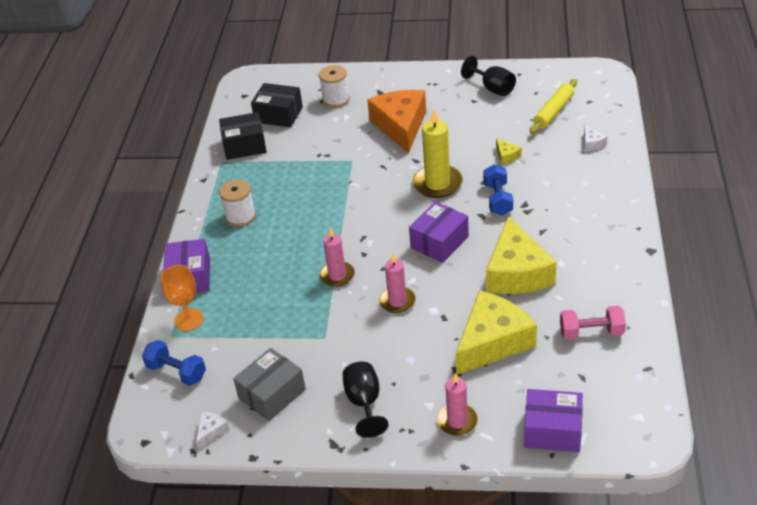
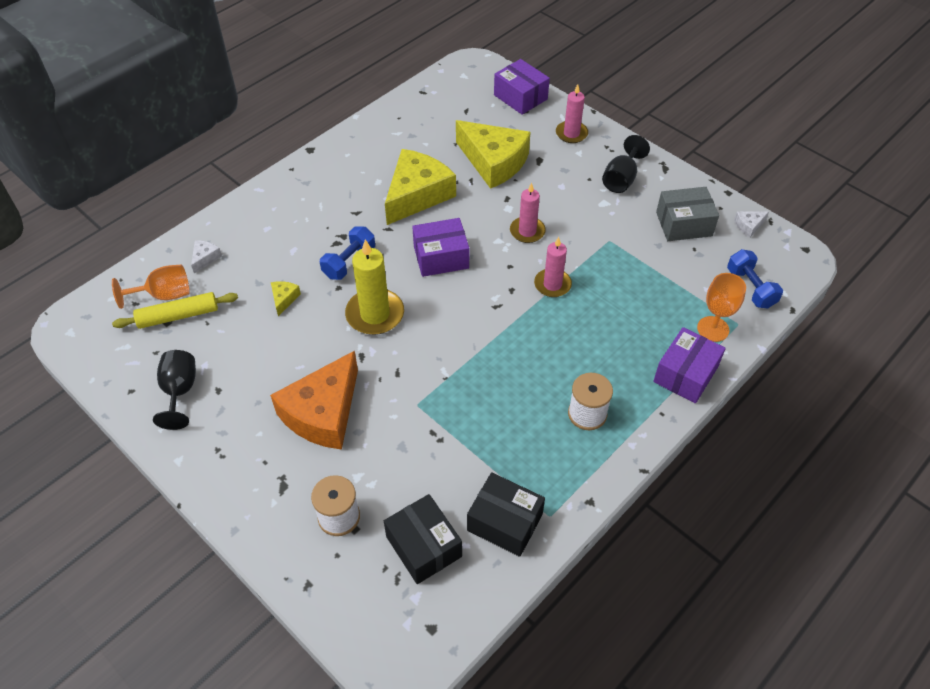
camera: 145 degrees left, 10 degrees up
yellow cheese [456,290,537,375] -> yellow cheese turned 135 degrees counterclockwise [456,120,531,189]
pink dumbbell [560,306,626,340] -> none
none -> orange goblet [112,265,190,309]

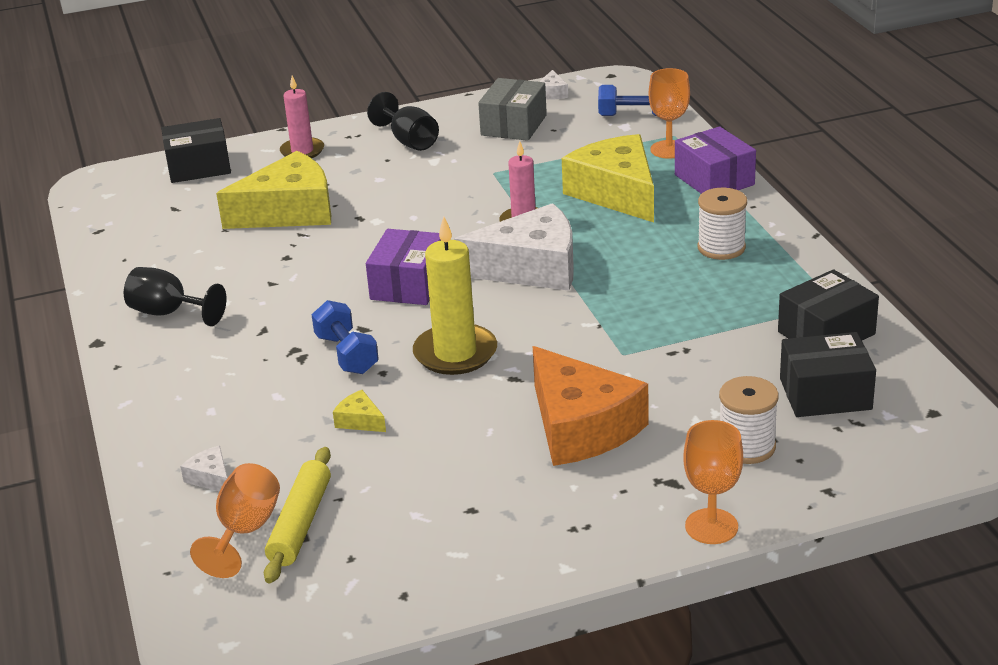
camera: 60 degrees left, 20 degrees down
black goblet [153,350,196,430] -> black goblet moved to [124,267,226,326]
yellow cheese [385,149,456,225] -> yellow cheese moved to [562,134,654,222]
purple box [494,59,550,115] -> black box [161,118,231,183]
pink candle [510,182,546,243] -> none
none -> white cheese [454,203,574,291]
none -> orange goblet [683,420,743,544]

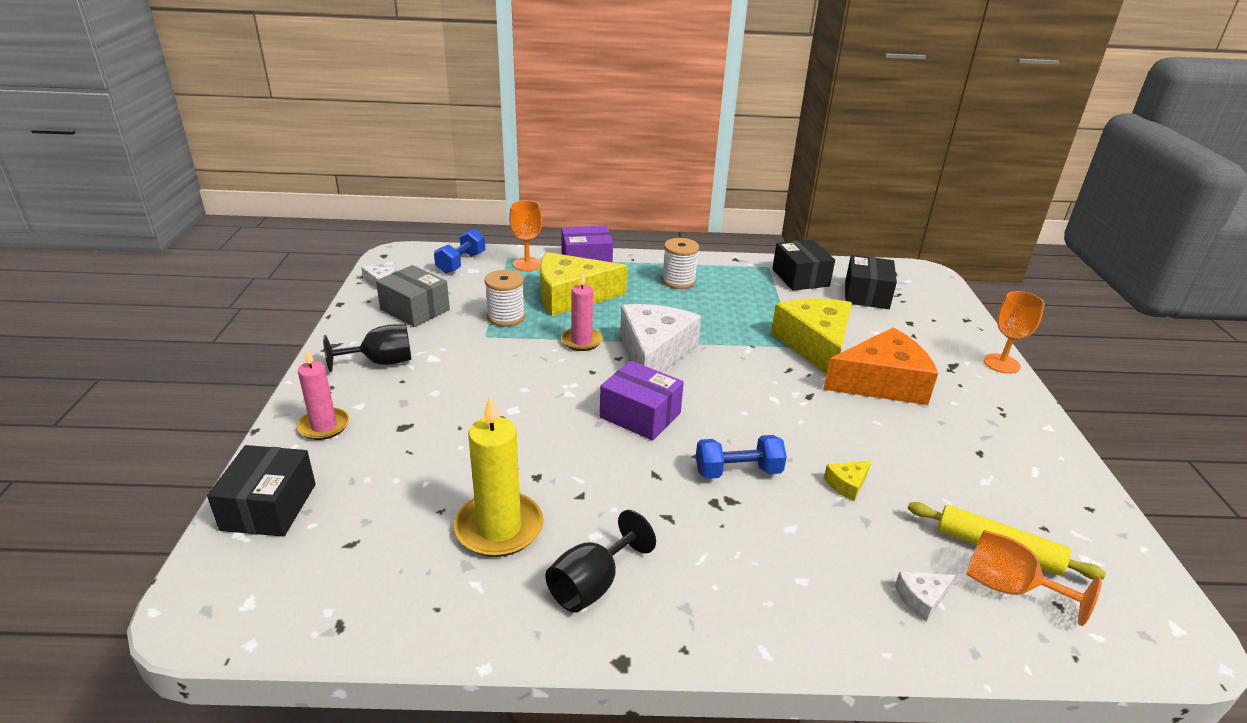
camera: 75 degrees left, 0 degrees up
yellow cheese [216,151,331,229] -> yellow cheese moved to [771,298,852,374]
yellow candle [413,217,497,375] -> yellow candle moved to [454,396,543,557]
white spool [719,376,779,464] -> white spool moved to [484,270,525,327]

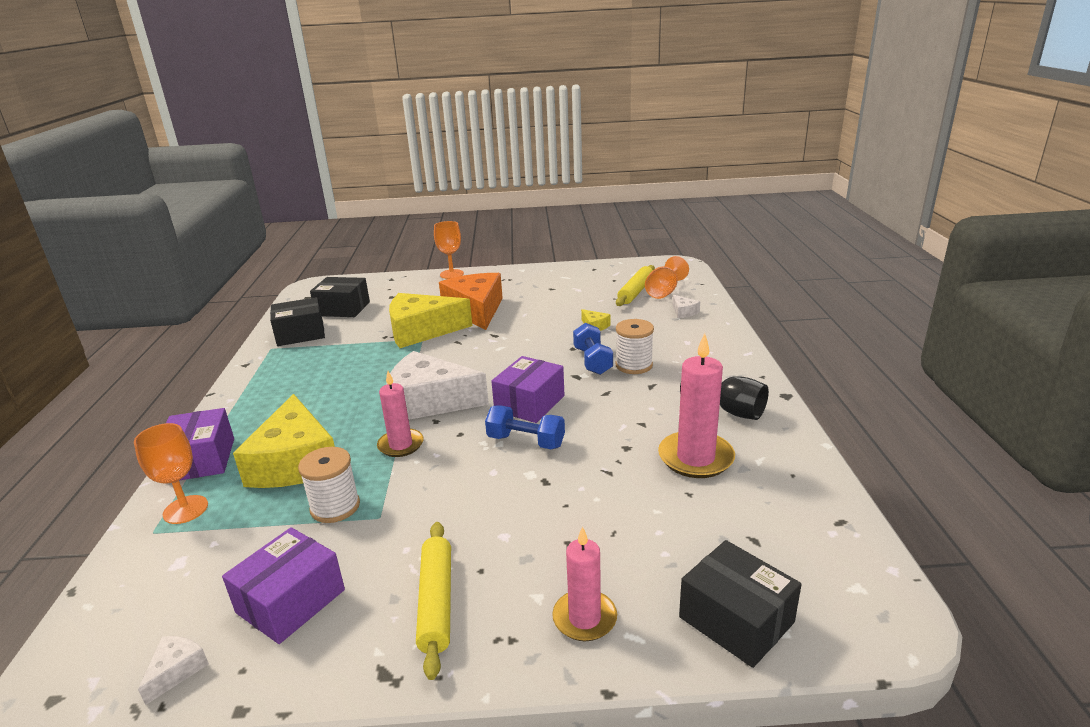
camera: 90 degrees left, 5 degrees down
black box [207,445,316,537] -> black box turned 45 degrees clockwise [679,540,802,668]
black goblet [323,325,411,372] -> yellow rolling pin [416,522,451,680]
grey box [376,265,450,327] -> purple box [222,527,345,644]
blue dumbbell [434,229,485,274] -> blue dumbbell moved to [485,405,565,449]
yellow candle [454,396,543,557] -> pink candle [658,333,735,478]
white spool [662,238,699,289] -> white spool moved to [616,319,654,374]

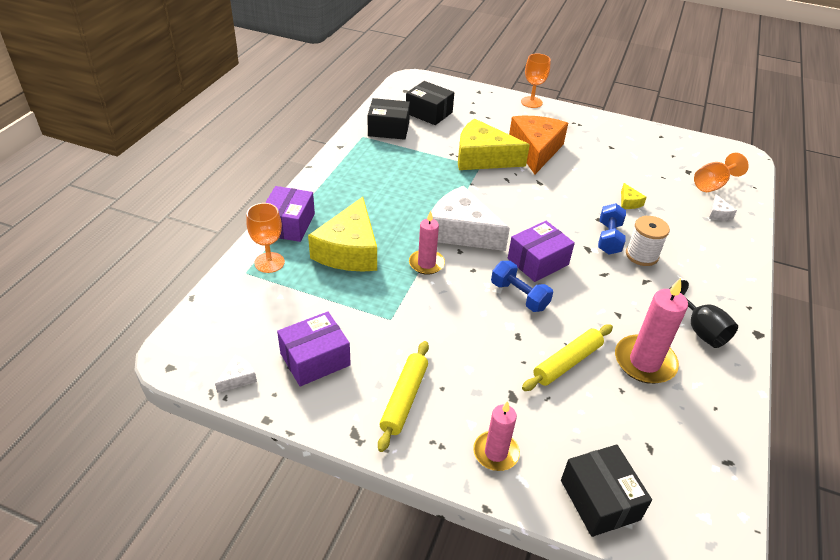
camera: 20 degrees right, 15 degrees up
white spool [298,447,360,523] -> none
yellow rolling pin [616,265,655,306] -> yellow rolling pin moved to [522,324,613,391]

